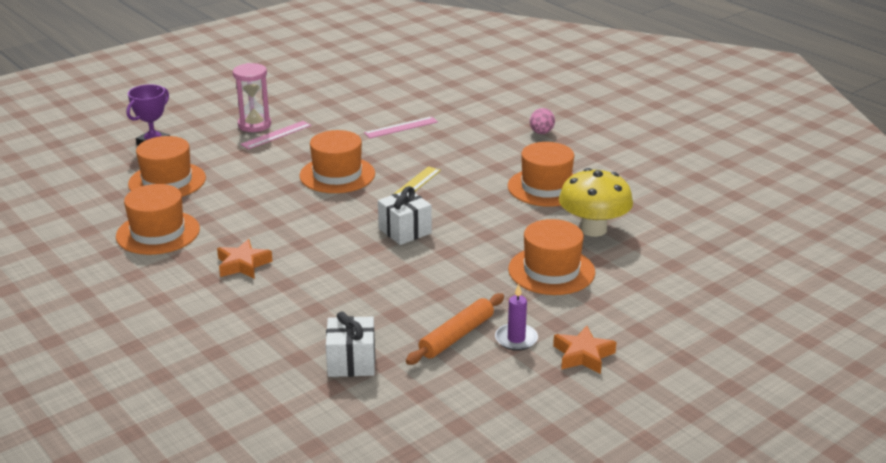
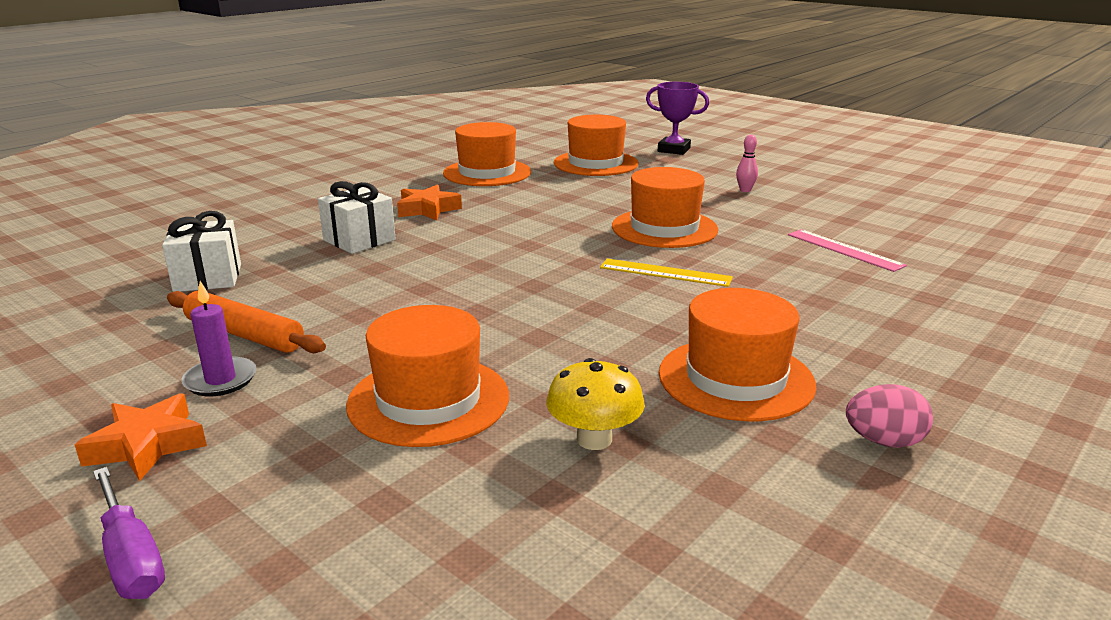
camera: 80 degrees right, 5 degrees down
pink hourglass [233,63,271,132] -> none
pink ruler [240,121,311,149] -> pink bowling pin [736,135,758,192]
white gift [378,186,432,245] -> white gift moved to [318,181,396,254]
pink egg [530,108,555,134] -> pink egg moved to [846,384,933,448]
yellow mushroom [559,168,633,237] -> yellow mushroom [546,358,645,450], size x0.62
none -> purple screwdriver [93,467,165,599]

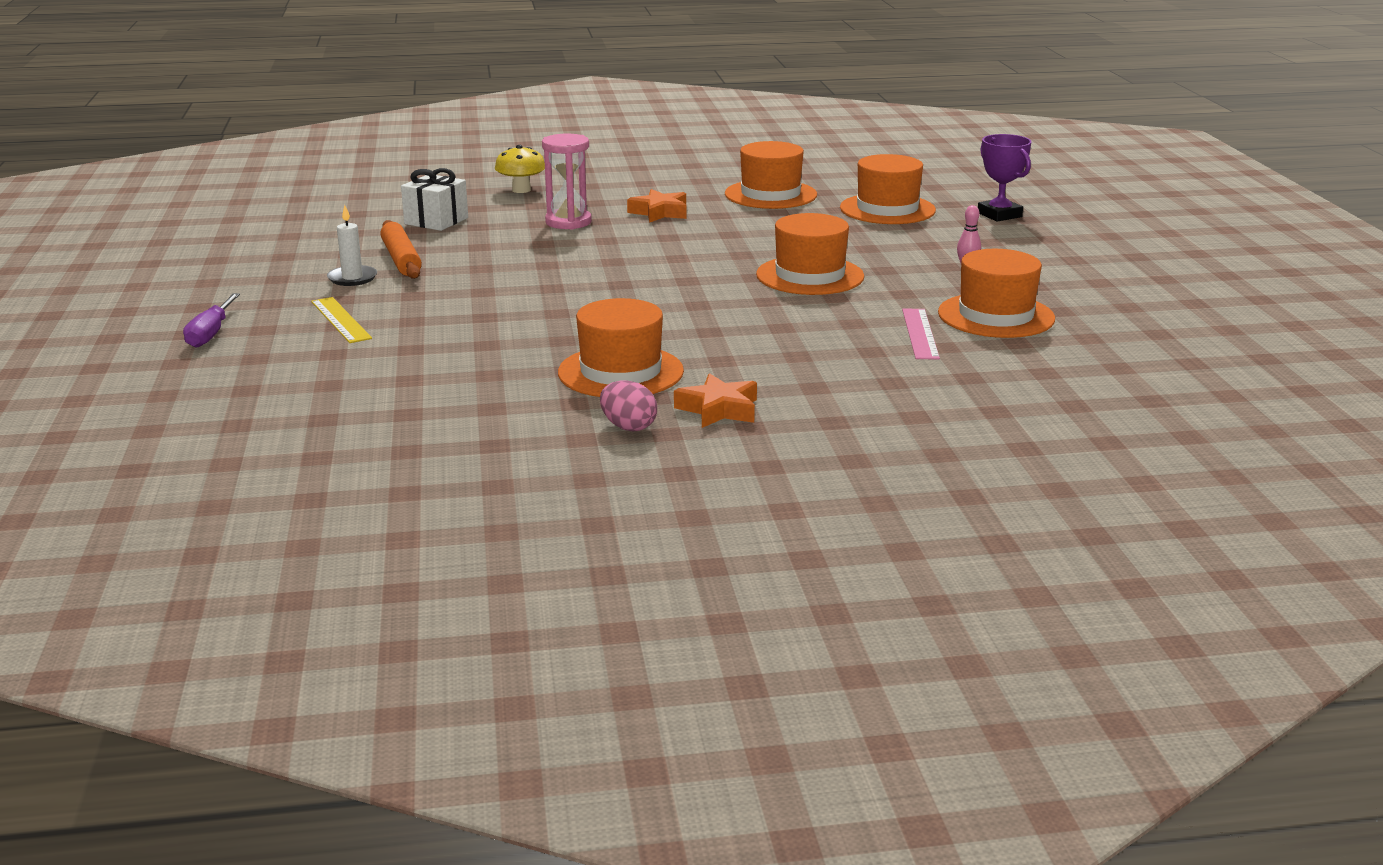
camera: 40 degrees right, 0 degrees up
orange star [75,393,207,481] -> orange star moved to [674,373,757,428]
purple candle [181,281,257,396] -> white candle [327,205,377,286]
white gift [318,181,396,254] -> pink hourglass [542,134,592,230]
orange hat [346,305,509,447] -> orange hat moved to [938,249,1055,338]
yellow mushroom [546,358,645,450] -> yellow mushroom moved to [495,145,545,193]
yellow ruler [600,258,733,287] -> yellow ruler moved to [311,297,372,343]

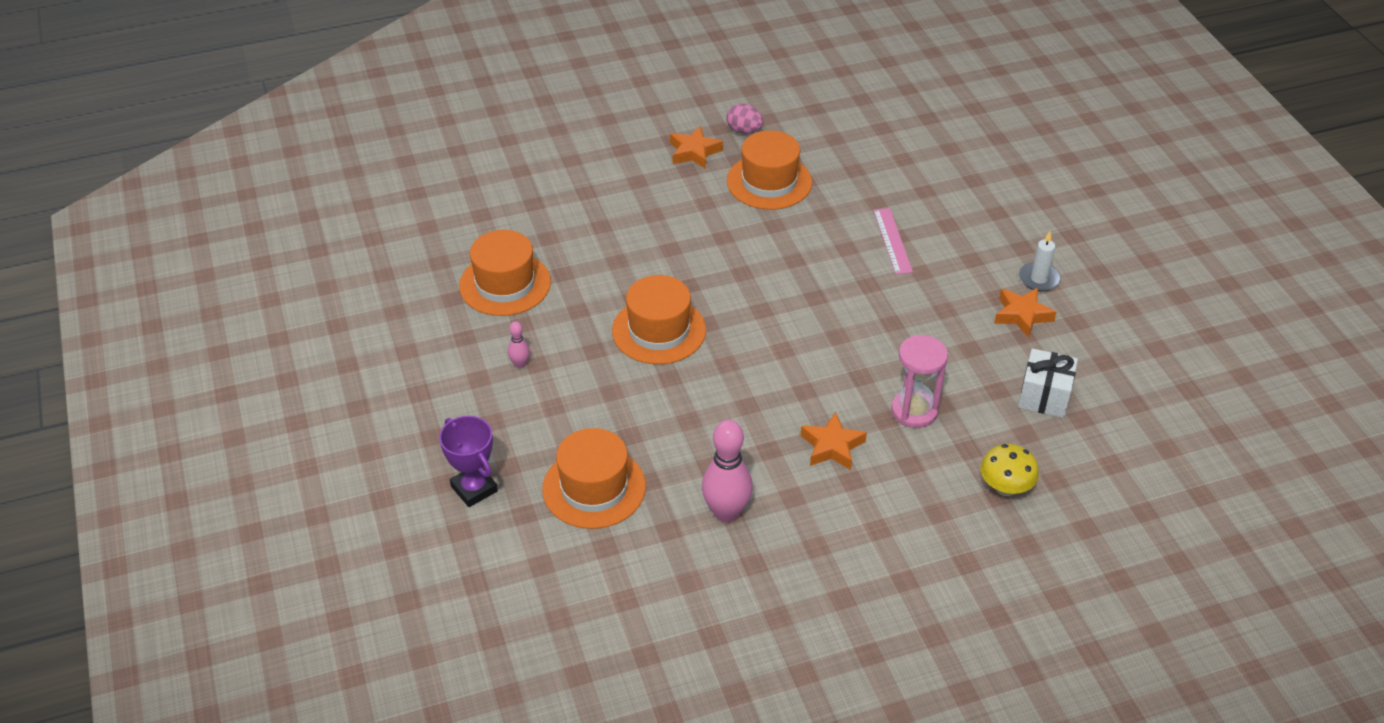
camera: 170 degrees right, 20 degrees up
purple screwdriver [183,293,240,348] -> none
yellow ruler [311,297,372,343] -> none
orange rolling pin [381,220,422,279] -> orange star [994,288,1057,338]
orange hat [725,141,817,209] -> pink bowling pin [702,420,753,522]
pink ruler [902,309,940,359] -> pink ruler moved to [873,208,913,274]

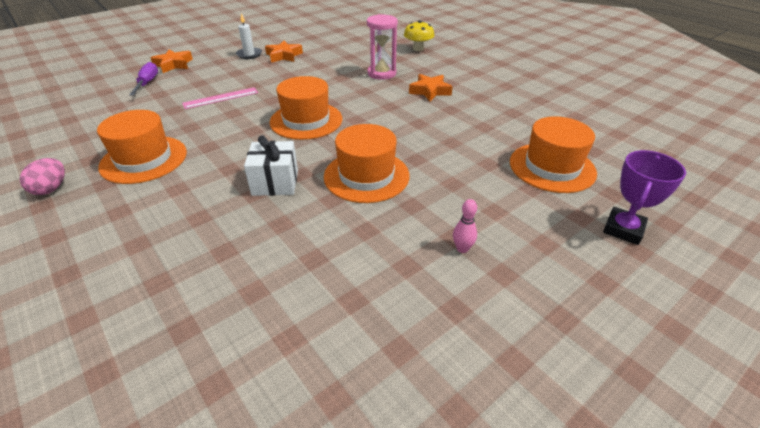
camera: 110 degrees left, 5 degrees down
orange hat [459,230,551,316] -> orange hat moved to [270,76,342,140]
orange star [670,126,723,169] -> orange star moved to [151,49,193,73]
pink bowling pin [702,420,753,522] -> none
white gift [1018,348,1078,418] -> white gift moved to [244,135,298,196]
none -> purple screwdriver [129,62,158,96]

